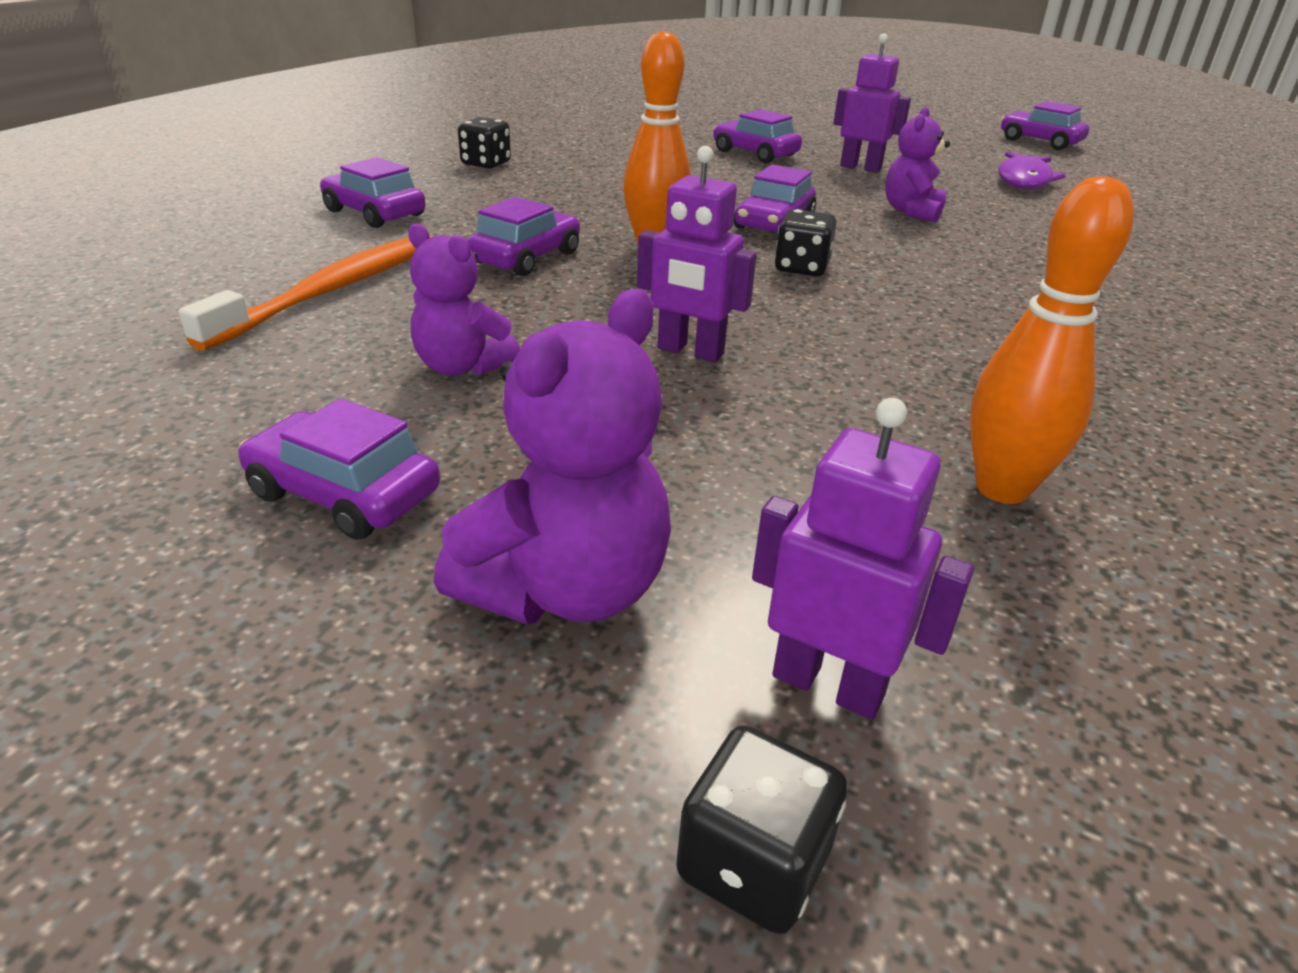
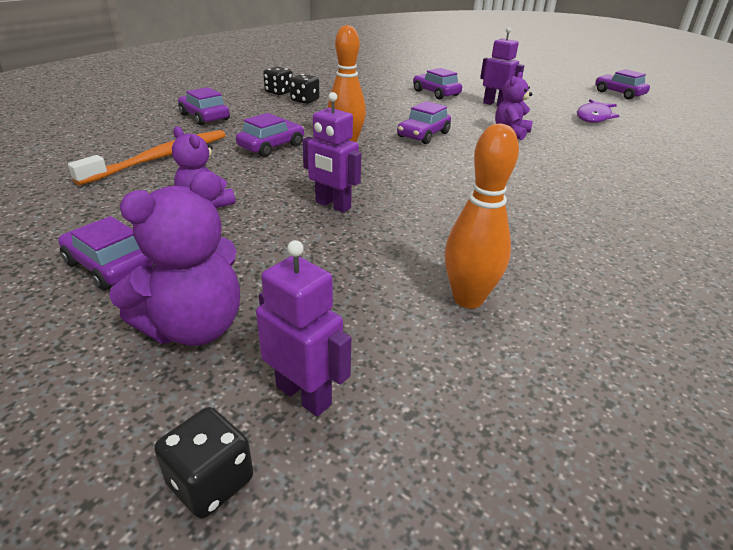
camera: 10 degrees right, 0 degrees up
black dice [775,209,837,276] -> black dice moved to [290,74,319,104]

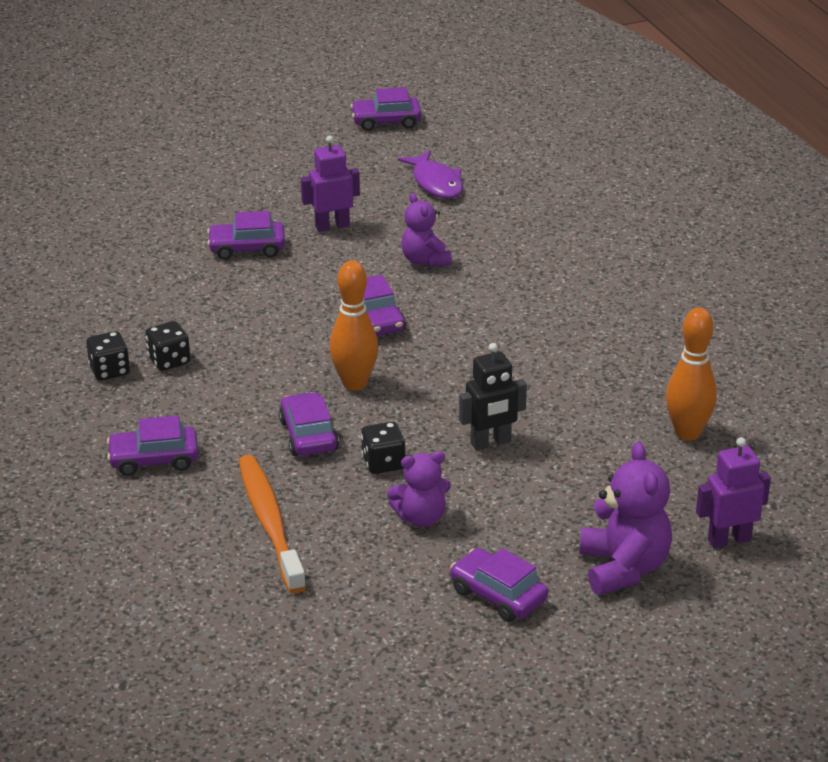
camera: 55 degrees left, 0 degrees up
purple car [58,216,155,290] -> purple car turned 60 degrees clockwise [450,548,548,622]
black dice [154,407,253,519] -> black dice moved to [361,422,405,474]
purple robot [303,92,361,213] -> black robot [459,343,527,450]

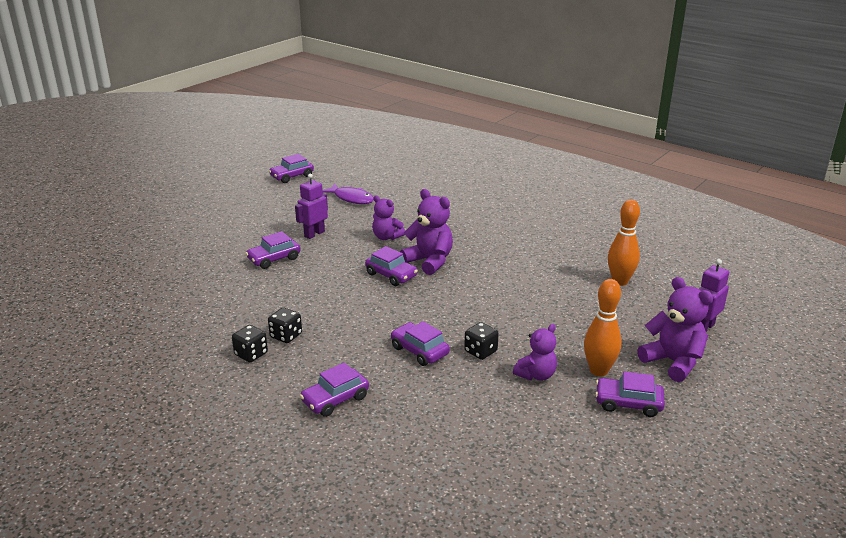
camera: 30 degrees left, 5 degrees down
orange toothbrush [238,455,306,594] -> none
orange bowling pin [330,261,378,391] -> orange bowling pin moved to [584,279,622,376]
black robot [459,343,527,450] -> none
none -> purple teddy bear [400,189,453,275]

